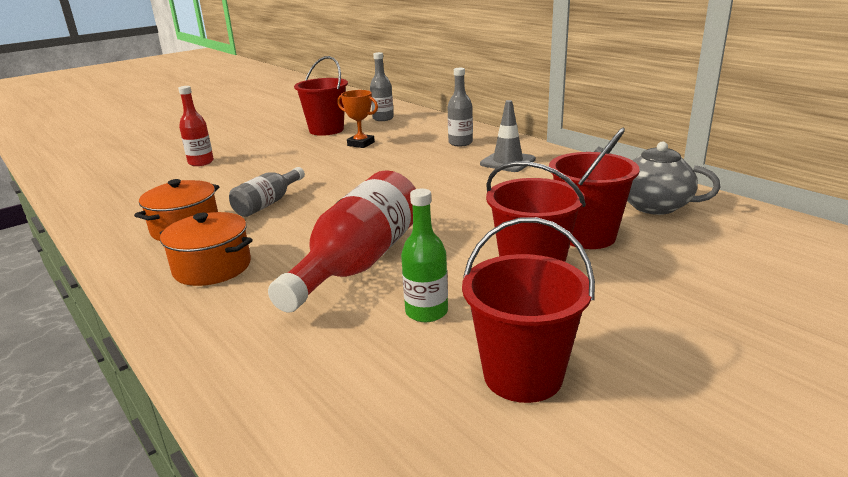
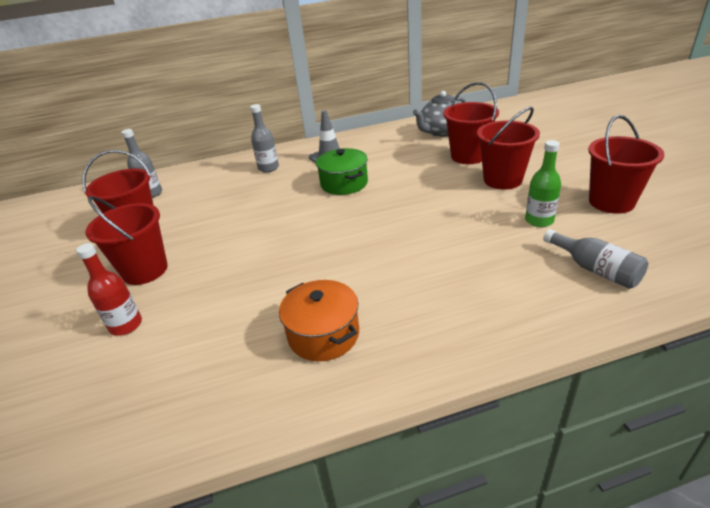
camera: 65 degrees left, 10 degrees up
orange pot [160,212,253,286] -> none
grey bottle [229,167,305,217] -> grey bottle moved to [543,229,648,289]
red bottle [268,170,416,312] -> none
orange trophy [337,90,378,148] -> none
none -> red bucket [85,196,168,285]
none -> green pot [316,148,368,195]

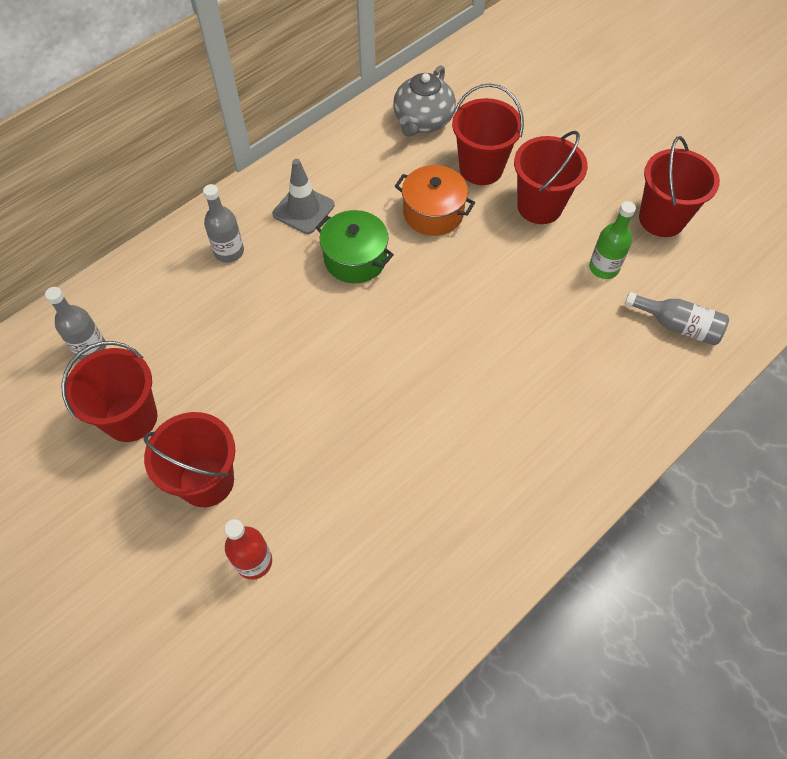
camera: 30 degrees left, 25 degrees up
orange pot [279,280,359,361] -> orange pot moved to [395,165,475,236]

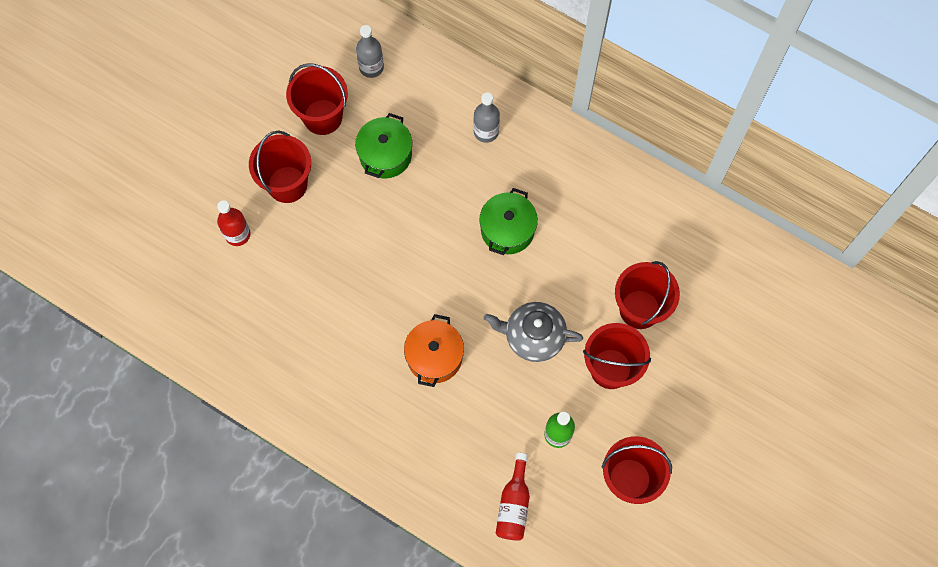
camera: 75 degrees right, 10 degrees up
grey traffic cone [273,159,334,234] -> none
grey teapot [393,65,456,137] -> grey teapot moved to [484,302,583,362]
orange pot [395,165,475,236] -> orange pot moved to [404,314,464,387]
grey bottle [625,292,729,346] -> red bottle [496,453,530,541]
none -> green pot [355,113,412,179]

